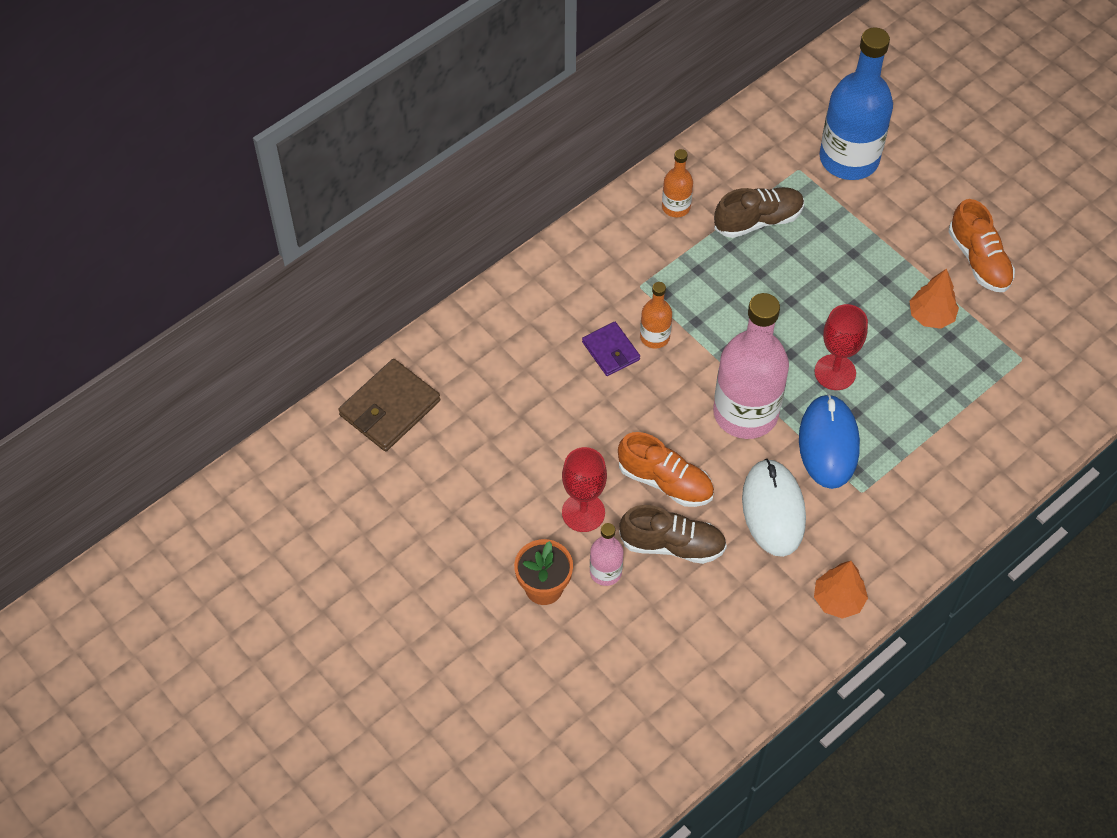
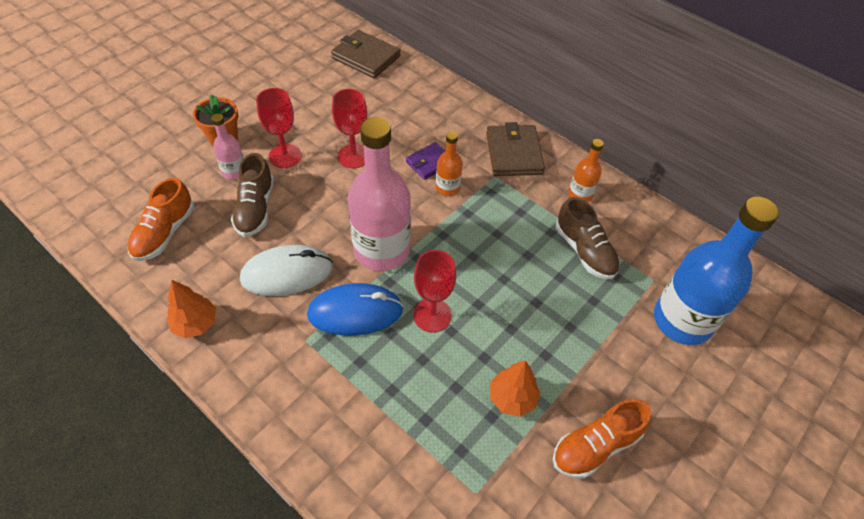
camera: 80 degrees right, 5 degrees down
orange shoe [618,432,714,507] -> orange shoe moved to [127,178,194,261]
none -> red goblet [332,88,367,168]
none -> brown wallet [486,122,545,176]

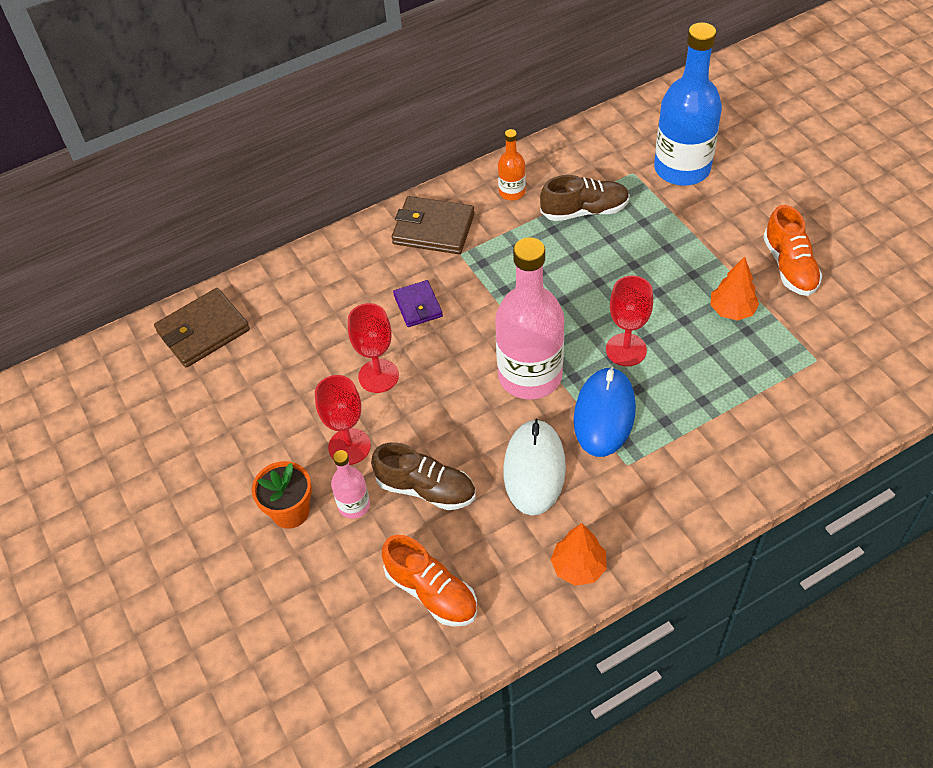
camera: 65 degrees left, 0 degrees up
orange bottle [436,132,463,196] -> none

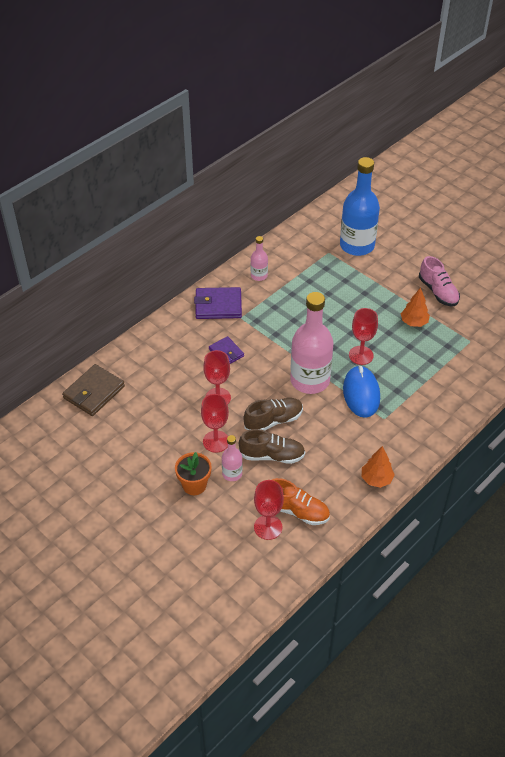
camera: 20 degrees left, 5 degrees down
brown wallet [392,196,475,254] -> purple wallet [194,287,242,319]
orange bottle [498,129,526,200] -> pink bottle [251,236,268,281]
white mouse [503,419,566,516] -> none
brown shoe [540,175,630,221] -> brown shoe moved to [243,398,303,431]
orange shoe [763,205,823,296] -> pink shoe [419,256,460,306]
none -> red goblet [254,480,284,540]

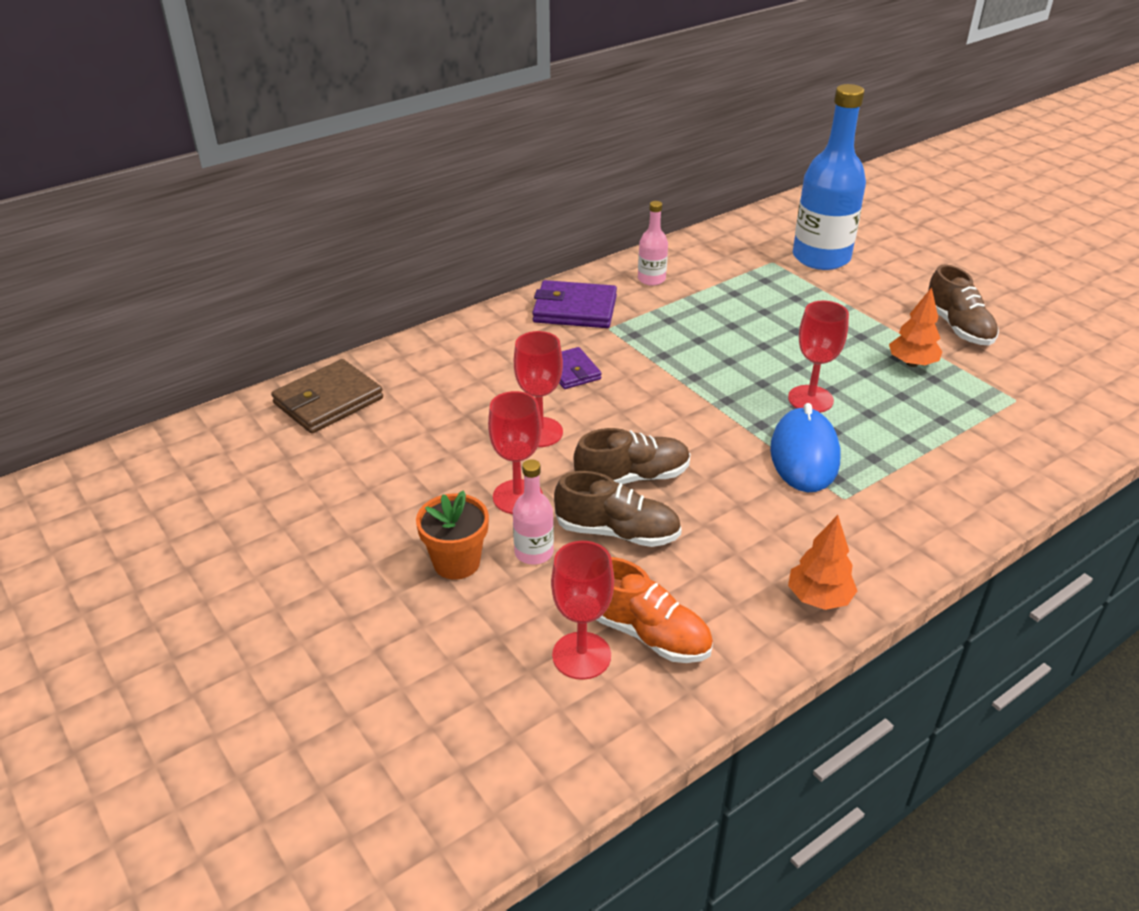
camera: 10 degrees right, 10 degrees down
pink bottle [290,292,333,394] -> none
pink shoe [419,256,460,306] -> brown shoe [928,264,999,345]

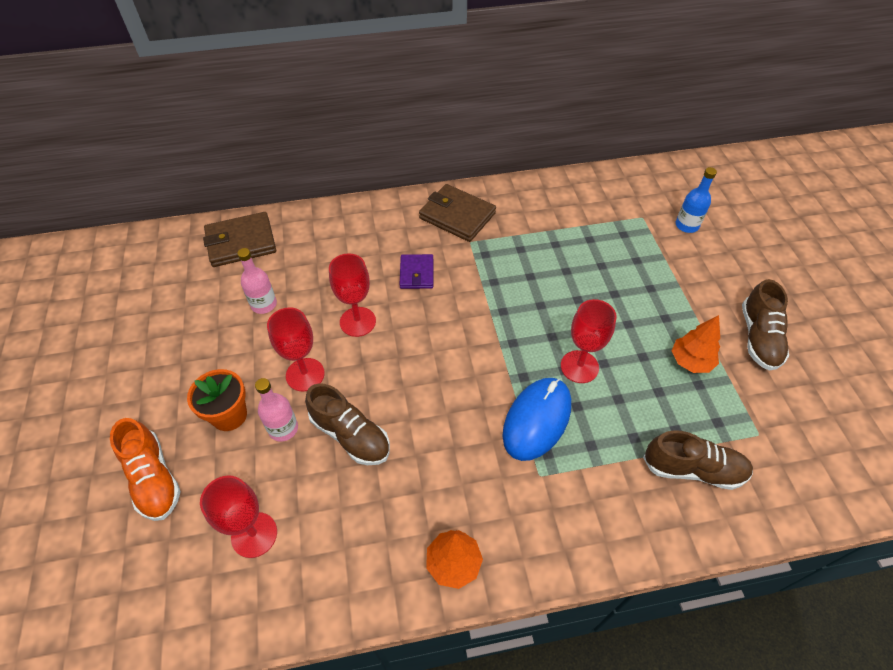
camera: 25 degrees right, 15 degrees up
purple wallet [532,280,617,328] -> brown wallet [419,184,496,242]
brown shoe [574,428,690,484] -> brown shoe moved to [643,430,753,490]
orange shoe [596,557,713,663] -> orange shoe moved to [110,418,181,521]
pink bottle [638,201,668,286] -> pink bottle moved to [237,248,277,314]
blue bottle [793,84,866,270] -> blue bottle [676,167,717,233], size x0.47

